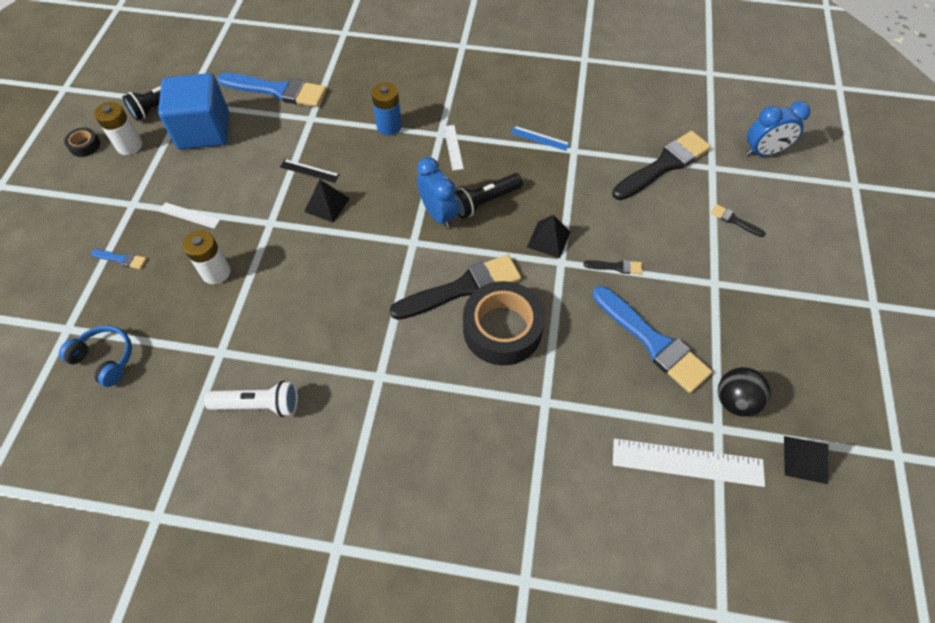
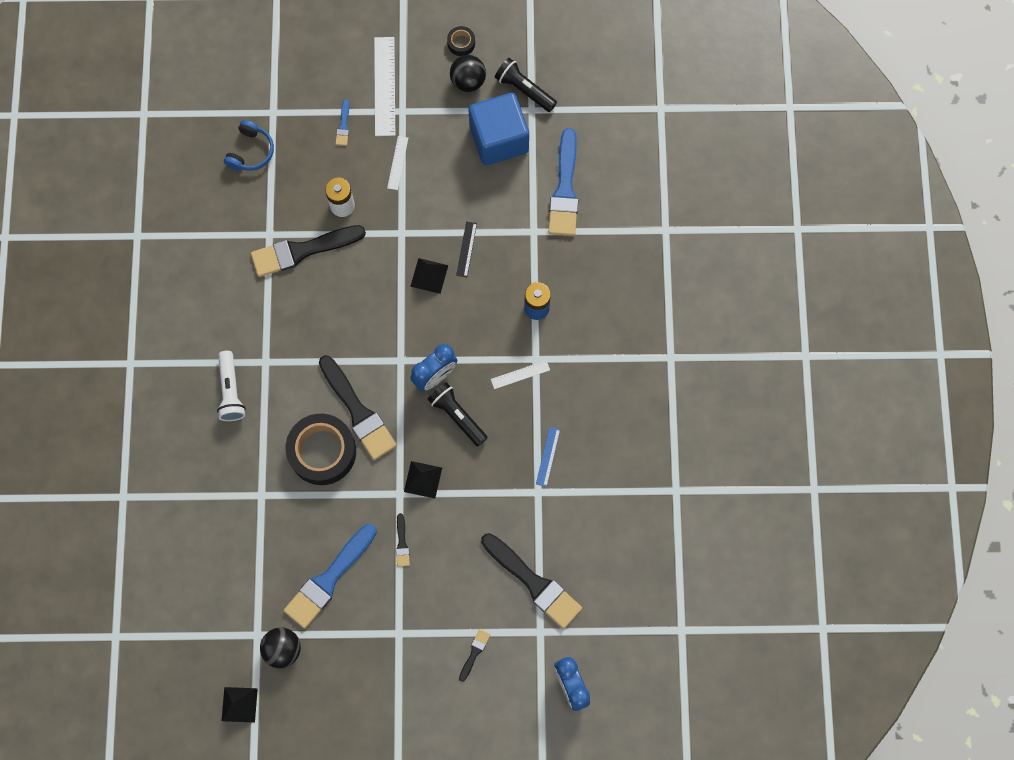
camera: 80 degrees right, 15 degrees up
white battery [94,102,142,155] -> black ball [450,55,486,92]
white flashlight [204,381,298,417] -> white flashlight moved to [217,351,246,421]
white ruler [613,438,765,487] -> white ruler moved to [374,37,395,136]
none -> black brush [251,225,366,277]

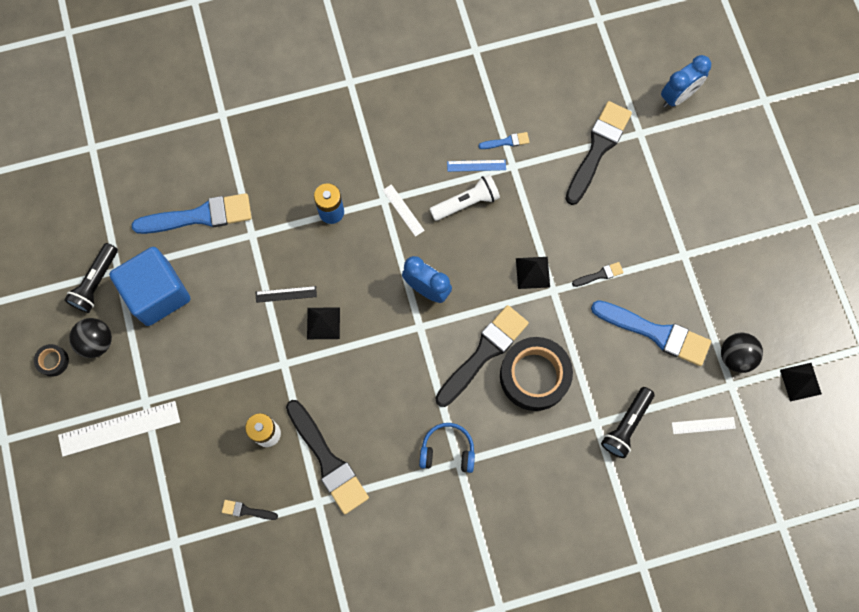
camera: 105 degrees left, 0 degrees up
white flashlight [217,351,246,421] -> white flashlight moved to [430,174,500,221]
blue headphones [224,120,274,171] -> blue headphones moved to [419,423,475,473]
blue brush [336,99,349,146] -> blue brush moved to [478,132,530,149]
white ruler [387,136,408,190] -> white ruler moved to [672,417,736,434]
black flashlight [427,382,487,446] -> black flashlight moved to [601,387,655,458]
black brush [459,629,490,682] -> black brush moved to [222,500,278,520]

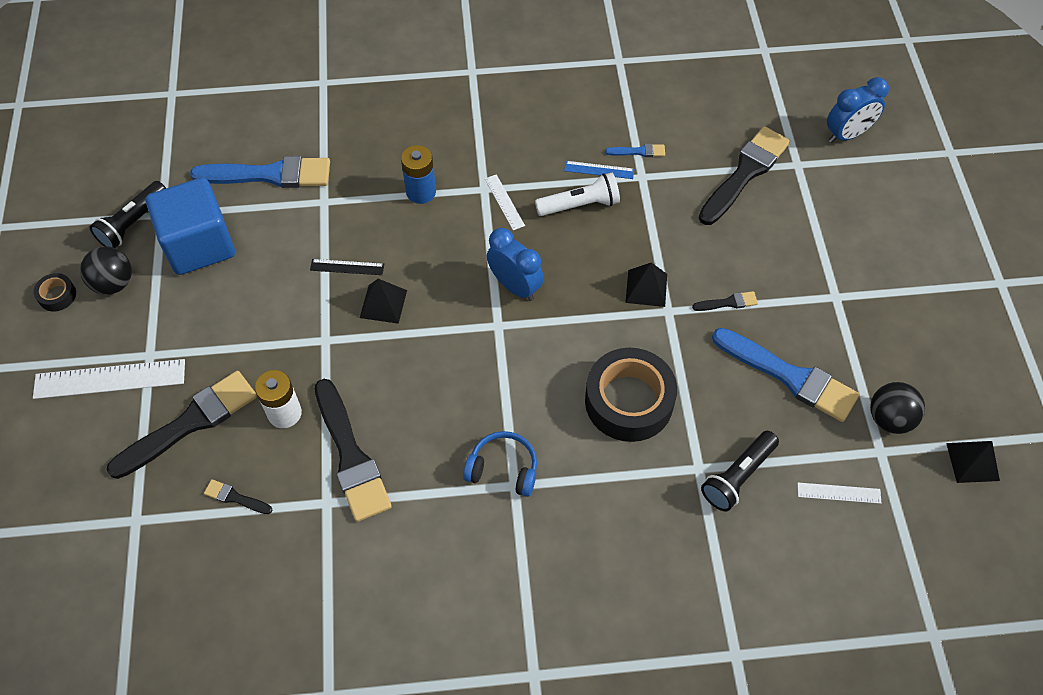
camera: 10 degrees right, 15 degrees down
black brush [436,305,529,407] -> black brush moved to [106,371,257,479]

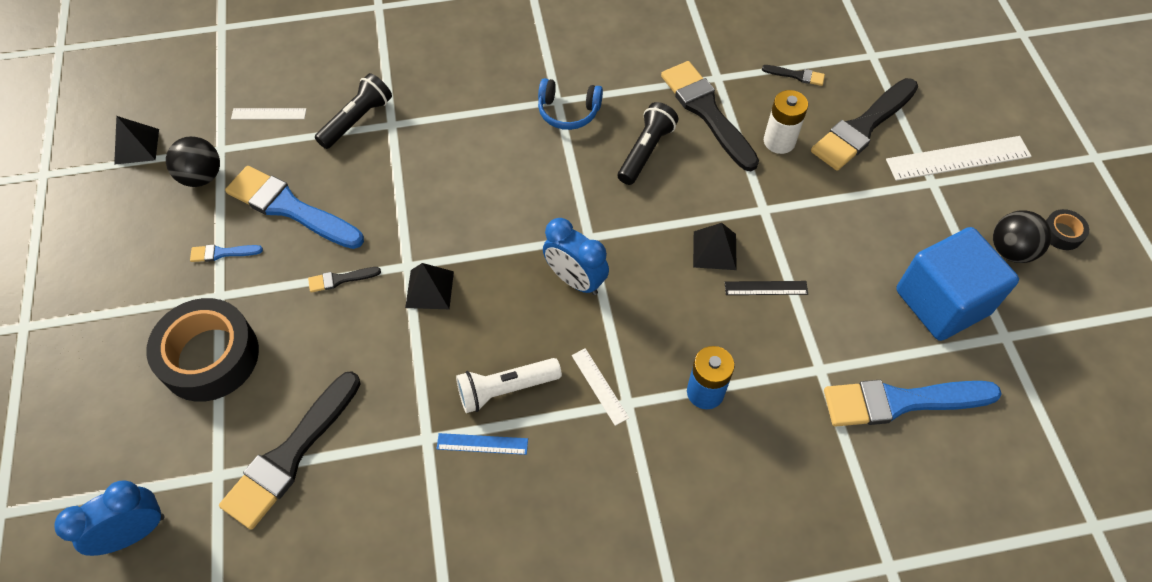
camera: 175 degrees right, 0 degrees up
black flashlight [90,181,166,248] -> black flashlight moved to [618,102,678,185]
black tape [585,348,677,442] -> black tape moved to [146,298,259,402]
blue brush [605,144,665,157] -> blue brush moved to [190,244,263,262]

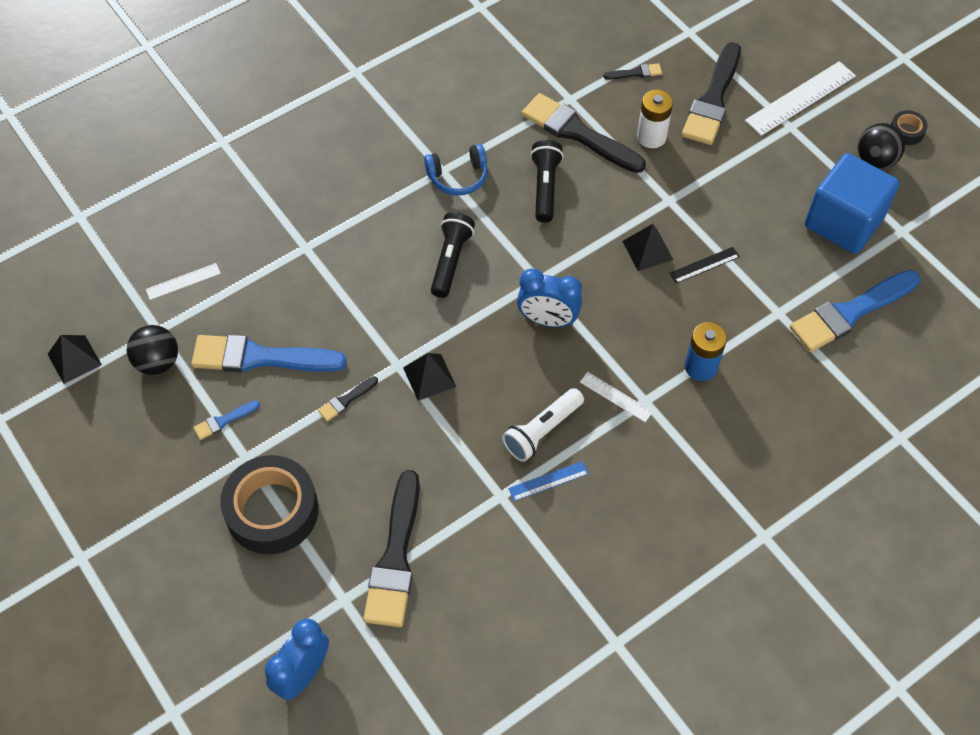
camera: 25 degrees left, 0 degrees up
black flashlight [315,73,392,149] -> black flashlight moved to [431,212,475,298]

